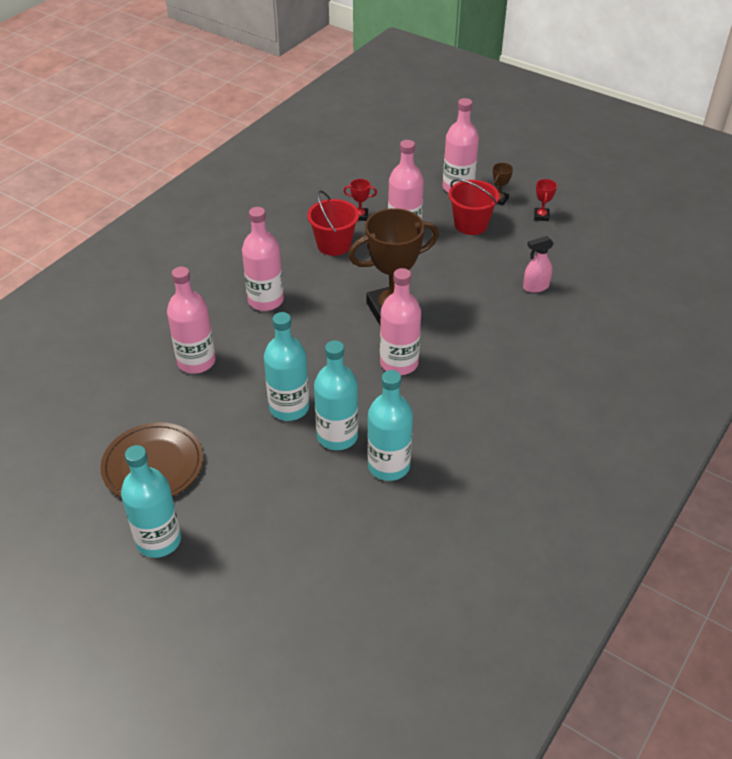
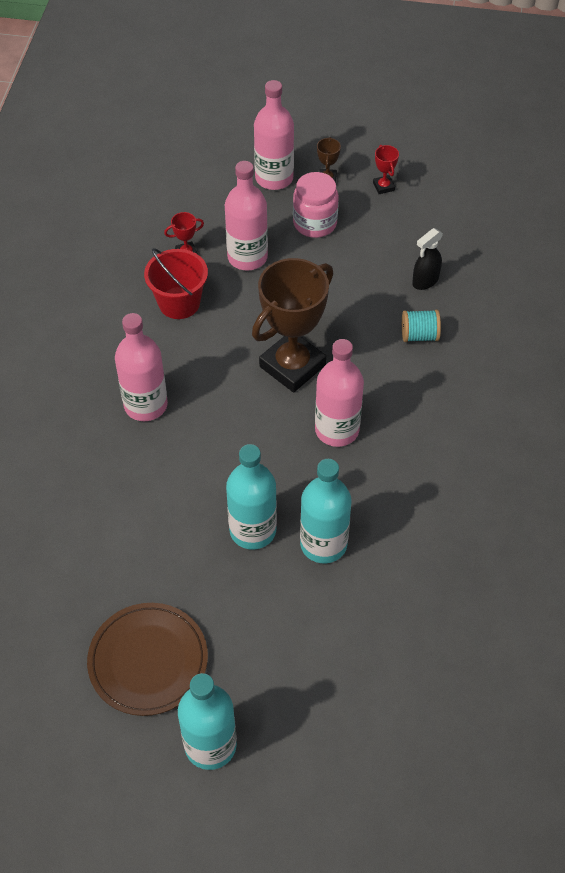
camera: 25 degrees left, 10 degrees up
pink bottle [167,267,216,374] -> none
turquoise bottle [367,370,413,481] -> none
red bucket [449,179,499,235] -> pink jar [293,172,339,238]
pink spray bottle [523,236,554,293] -> black spray bottle [412,228,443,290]
none -> turquoise spool [402,310,441,342]

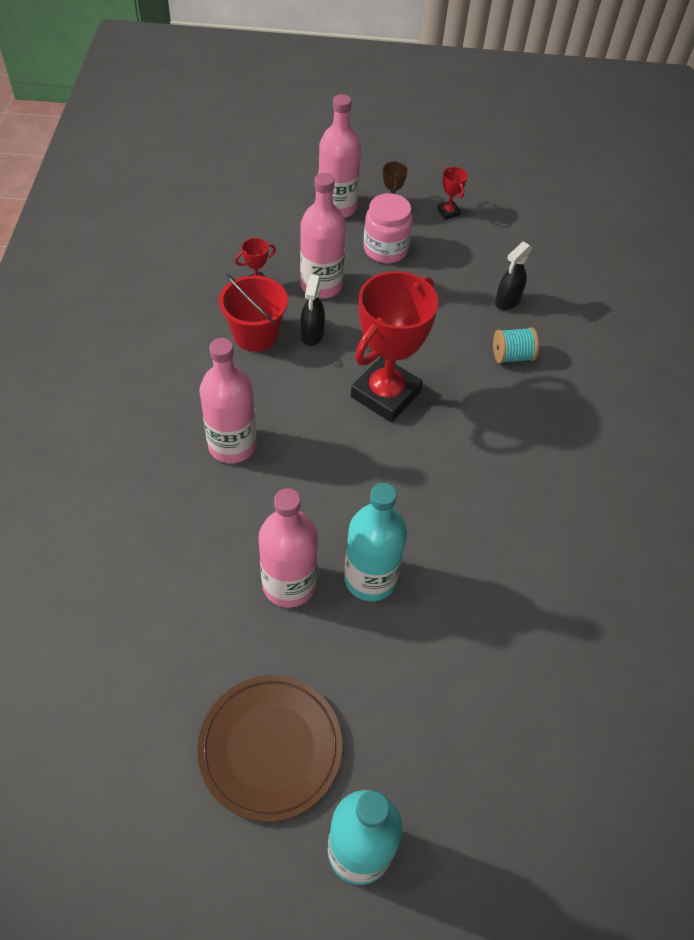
camera: 10 degrees left, 0 degrees up
brown trophy [252,258,333,392] -> red trophy [351,271,438,422]
turquoise bottle [300,459,351,563] -> none
pink bottle [315,339,364,447] -> pink bottle moved to [258,488,318,608]
none -> black spray bottle [301,275,325,346]

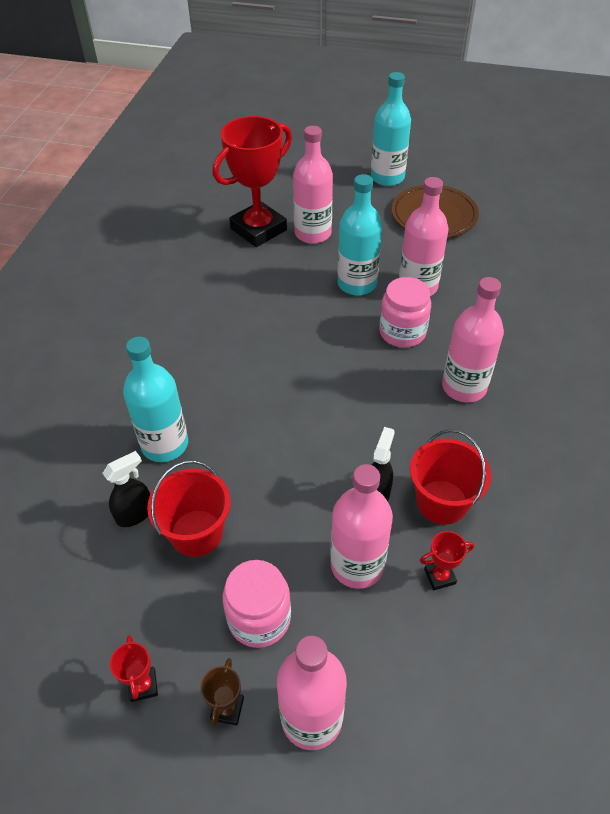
camera: 165 degrees left, 5 degrees down
red trophy [351,271,438,422] -> red trophy moved to [213,116,292,247]
turquoise spool [493,327,539,363] -> turquoise bottle [123,337,188,462]
none -> red bucket [147,460,231,557]
none -> pink bottle [293,126,333,244]
none -> pink jar [379,277,431,348]

